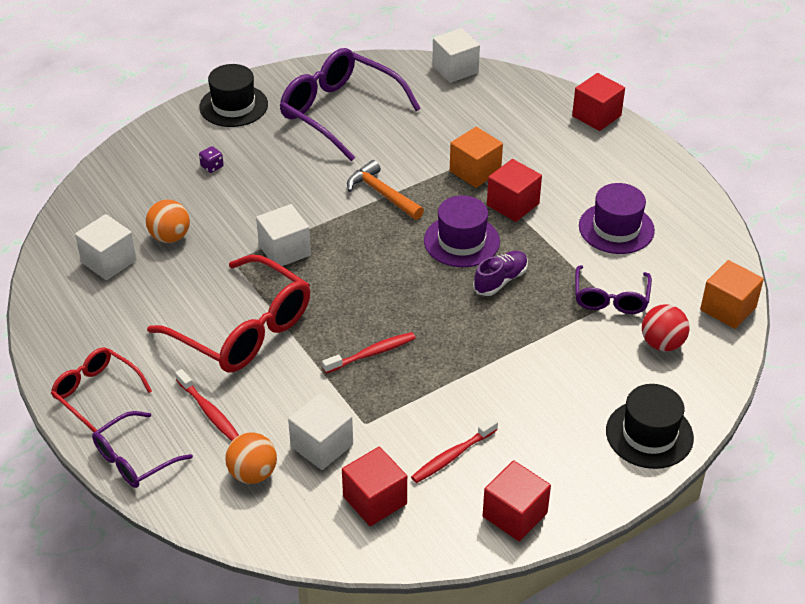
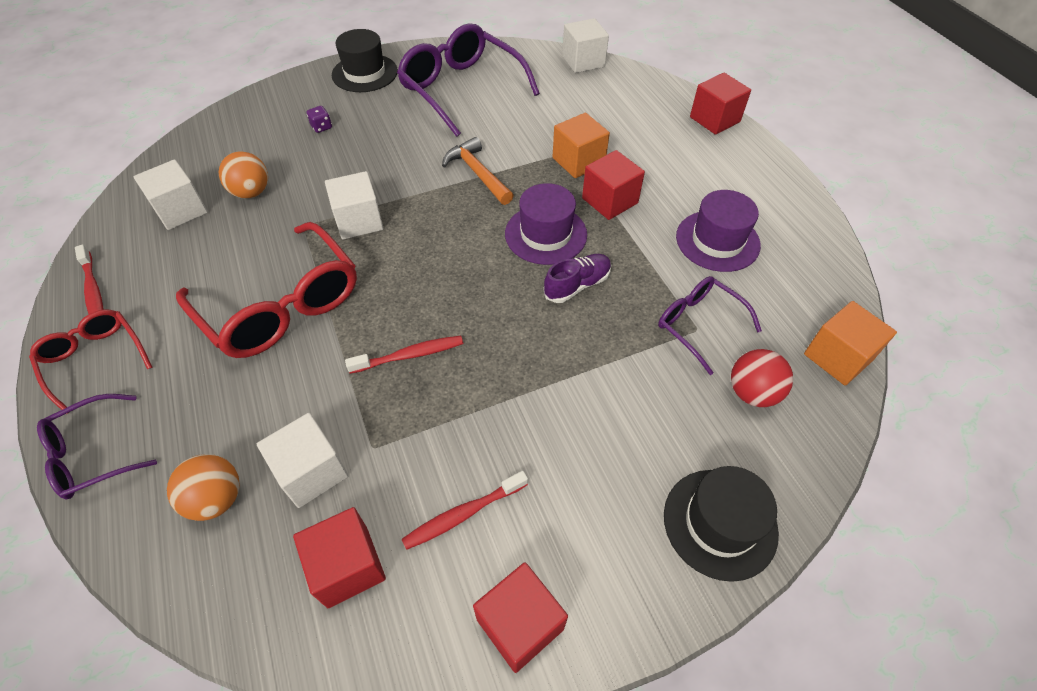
camera: 10 degrees right, 10 degrees up
red toothbrush [175,369,239,441] -> red toothbrush moved to [75,244,104,314]
purple glasses [575,265,652,314] -> purple glasses turned 120 degrees clockwise [658,276,762,375]

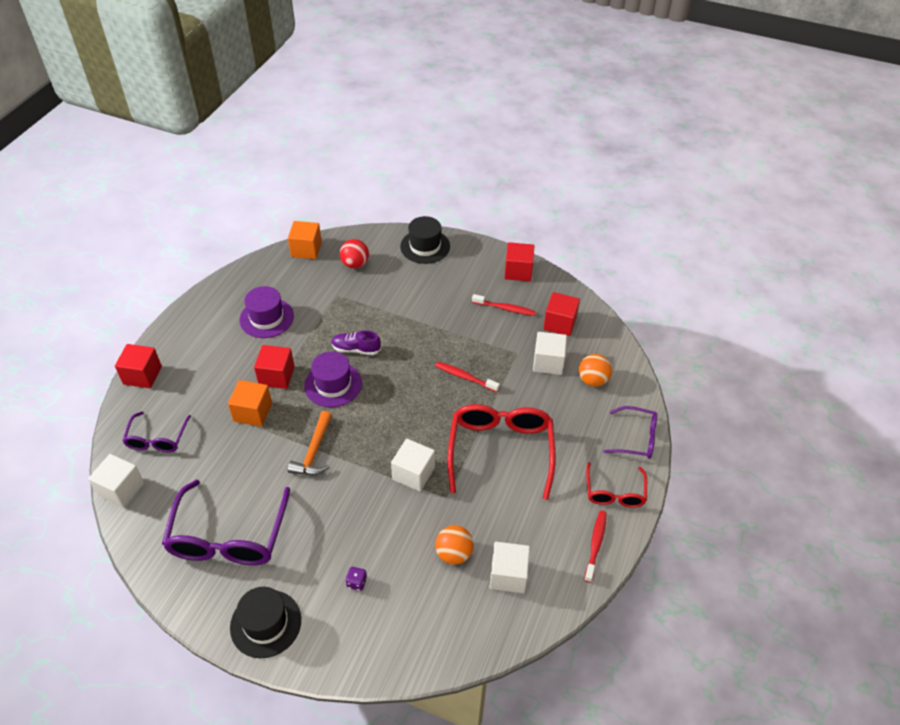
camera: 135 degrees left, 5 degrees down
purple glasses [658,276,762,375] -> purple glasses moved to [122,411,191,452]

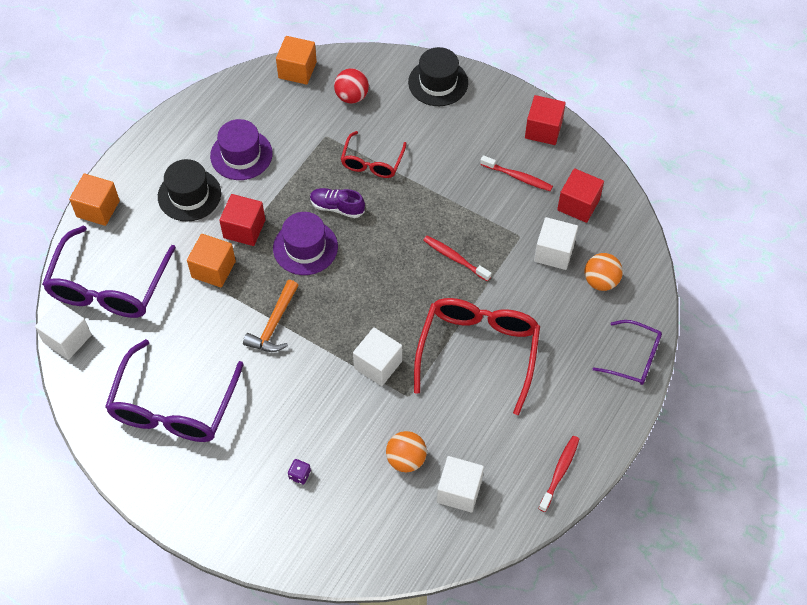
camera: 10 degrees right, 10 degrees up
red cube [115,344,162,388] -> orange cube [69,174,120,226]
purple glasses [122,411,191,452] -> purple glasses [42,226,176,318], size x1.79
black hat [230,587,301,658] -> black hat moved to [158,159,221,221]
red glasses [586,462,647,508] -> red glasses moved to [341,131,407,178]

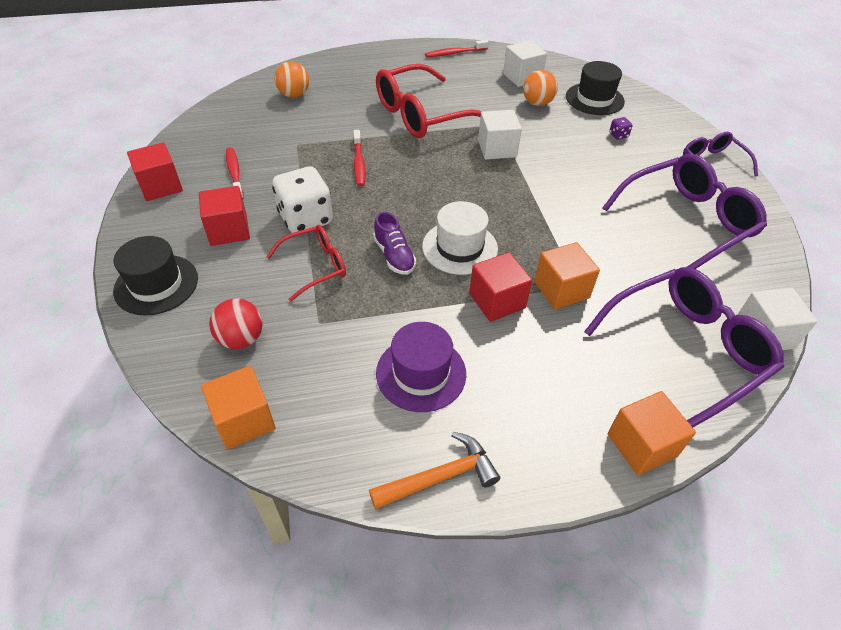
camera: 135 degrees left, 10 degrees down
black hat [158,159,221,221] -> black hat moved to [566,61,625,115]
orange hammer [243,280,299,352] -> orange hammer moved to [369,432,500,509]
purple hat [273,212,338,275] -> white hat [422,201,498,275]
white cube [534,217,578,270] -> none
red cube [557,168,604,223] -> red cube moved to [199,186,250,246]
purple glasses [593,320,662,385] -> purple glasses moved to [683,132,758,177]
none -> white dice [272,166,333,233]

